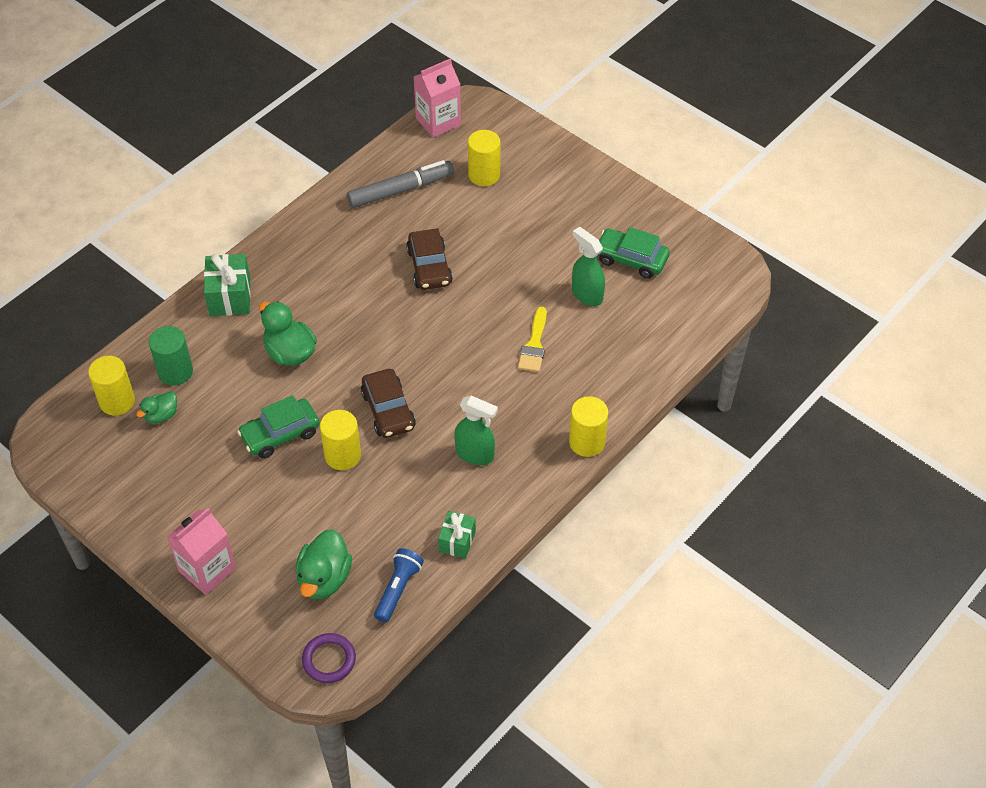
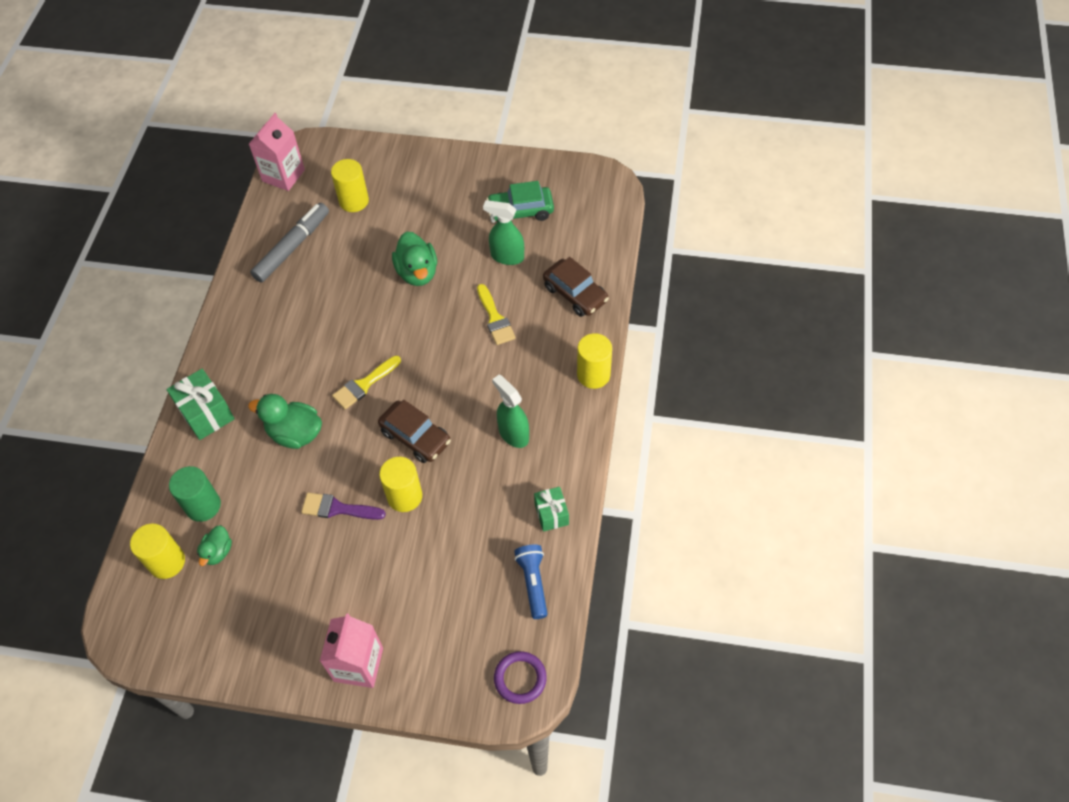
camera: 30 degrees left, 5 degrees up
green car [237,395,320,458] -> purple brush [301,493,386,520]
green duck [295,529,352,599] -> green duck moved to [392,231,437,286]
brown car [406,228,453,290] -> brown car moved to [543,257,609,317]
green spray bottle [454,396,498,465] -> green spray bottle turned 120 degrees counterclockwise [492,374,529,448]
none -> yellow brush [332,356,401,409]

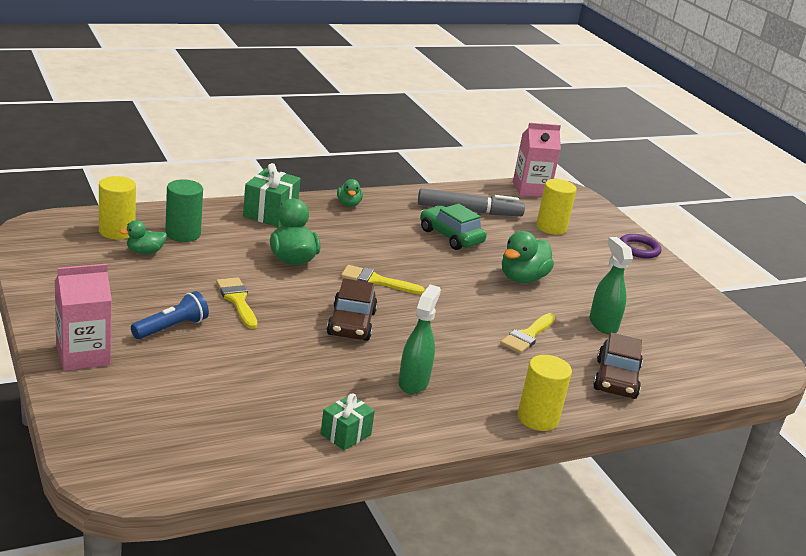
camera: 50 degrees right, 30 degrees down
purple brush [301,493,386,520] -> yellow brush [216,277,257,329]
yellow cylinder [379,457,422,512] -> none
green car [486,181,554,222] -> green car moved to [420,204,487,250]
purple ring [494,651,547,704] -> purple ring moved to [620,234,661,258]
blue flashlight [514,545,547,619] -> blue flashlight moved to [131,291,209,339]
none -> green duck [337,179,363,207]

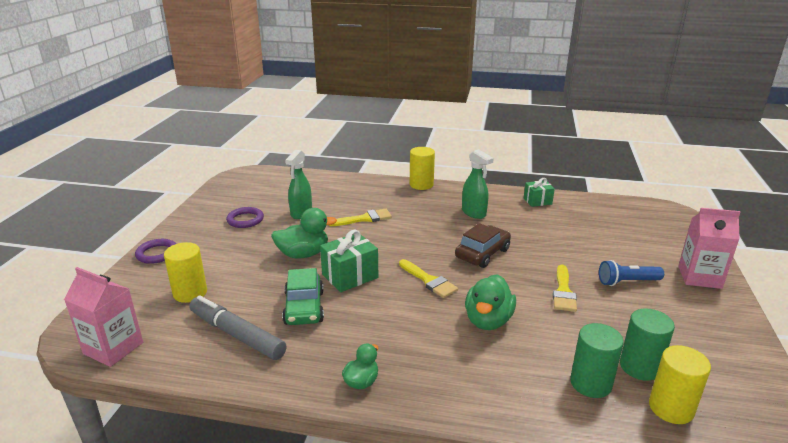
camera: 140 degrees left, 0 degrees up
green duck [120,220,167,254] -> green cylinder [620,308,675,381]
green gift [243,163,301,227] -> green gift moved to [320,230,378,292]
green spray bottle [398,285,441,394] -> green spray bottle turned 90 degrees counterclockwise [462,149,494,219]
brown car [593,333,643,399] -> none
none -> purple ring [226,207,264,228]

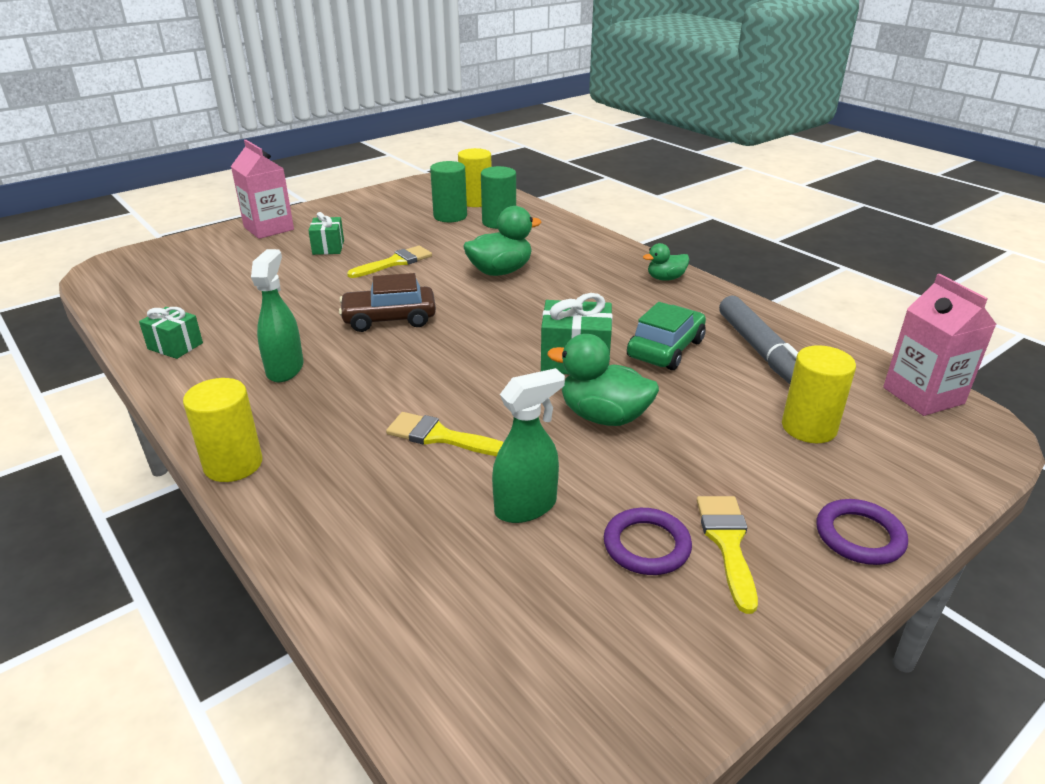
camera: 140 degrees left, 5 degrees up
yellow brush [399,259,458,298] -> yellow brush moved to [697,496,758,614]
blue flashlight [599,260,664,286] -> green gift [308,212,344,255]

